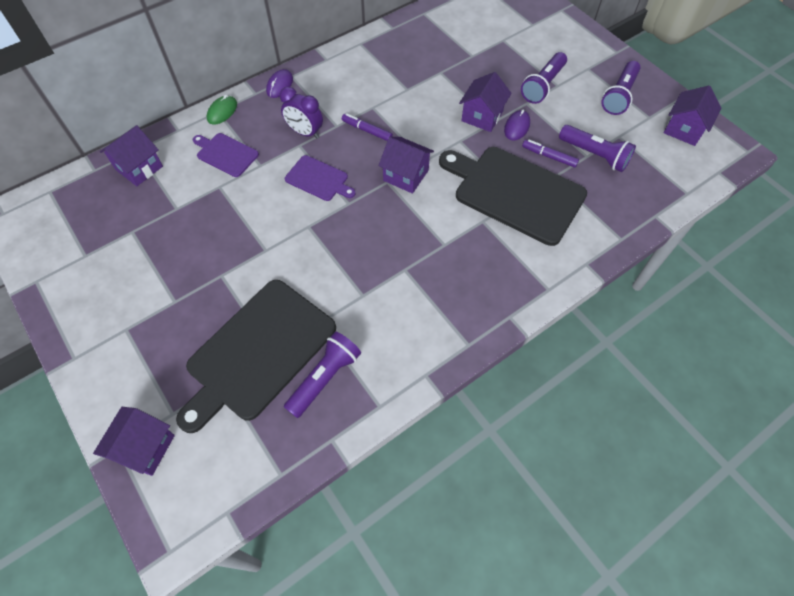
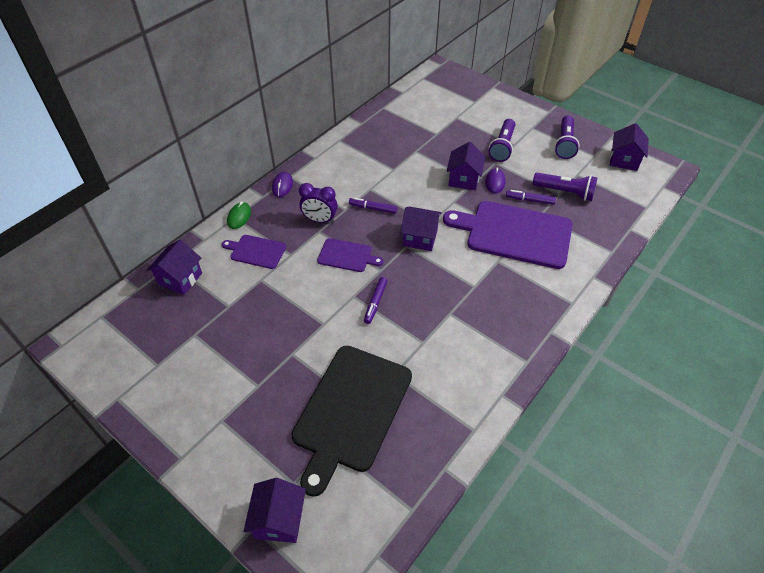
camera: 15 degrees left, 10 degrees down
purple flashlight [284,331,361,418] -> none
black cutting board [439,147,587,246] -> purple cutting board [443,201,573,269]
none -> purple marker [364,277,387,324]

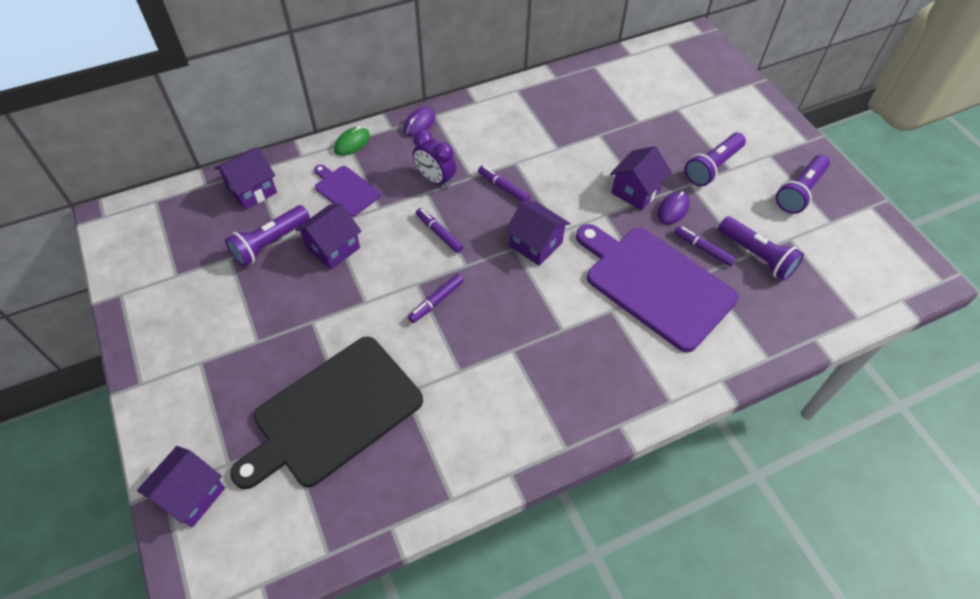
camera: 25 degrees right, 5 degrees up
purple cutting board [317,238,384,272] -> purple marker [416,208,464,253]
purple house [610,123,649,171] -> purple house moved to [295,203,361,270]
none -> purple flashlight [225,205,310,267]

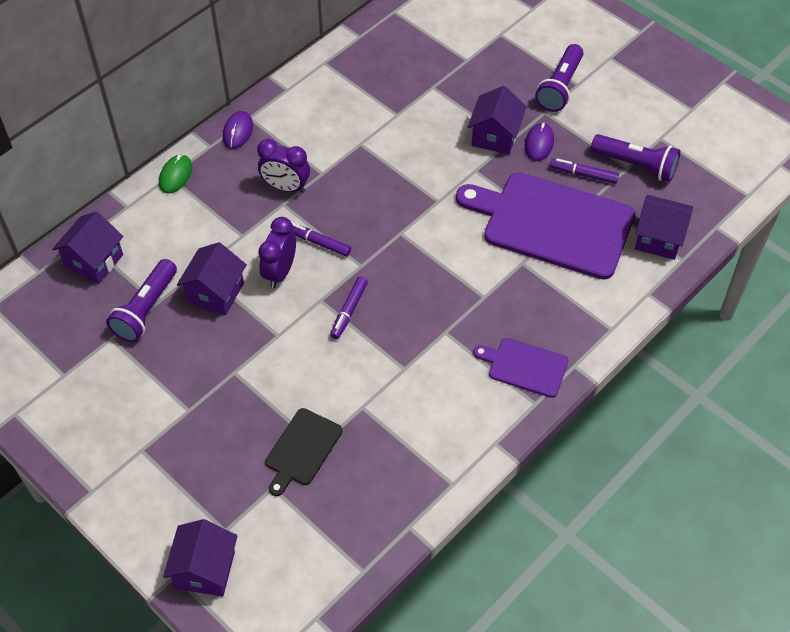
camera: 20 degrees left, 0 degrees up
black cutting board [230,337,423,489] -> black cutting board [265,408,343,496], size x0.49
purple cutting board [314,164,381,217] -> purple cutting board moved to [473,338,568,398]
purple marker [478,166,530,202] -> none
purple house [506,201,570,266] -> purple house moved to [635,195,693,260]
purple flashlight [776,155,830,214] -> none
none -> purple clock [258,217,296,288]

